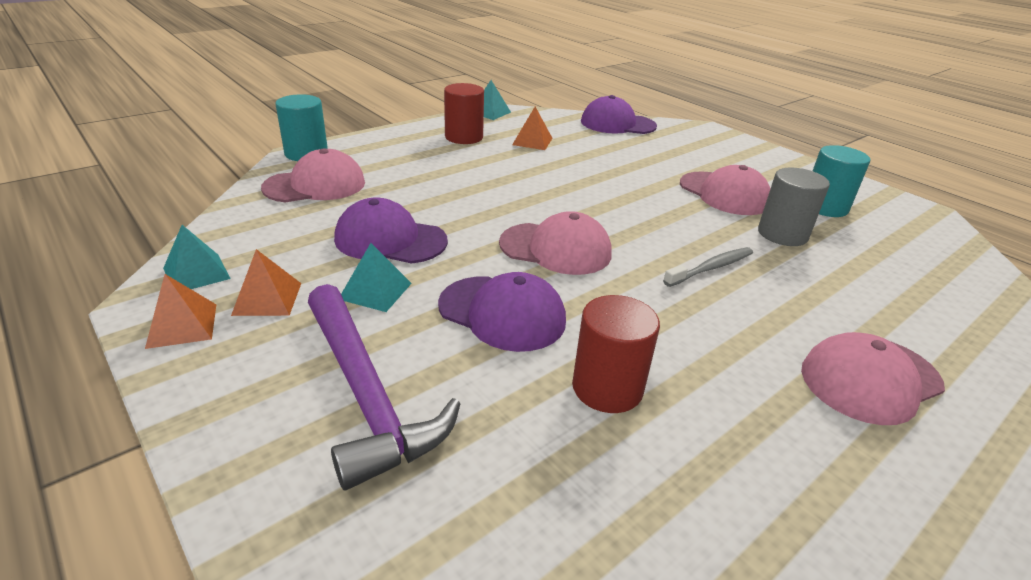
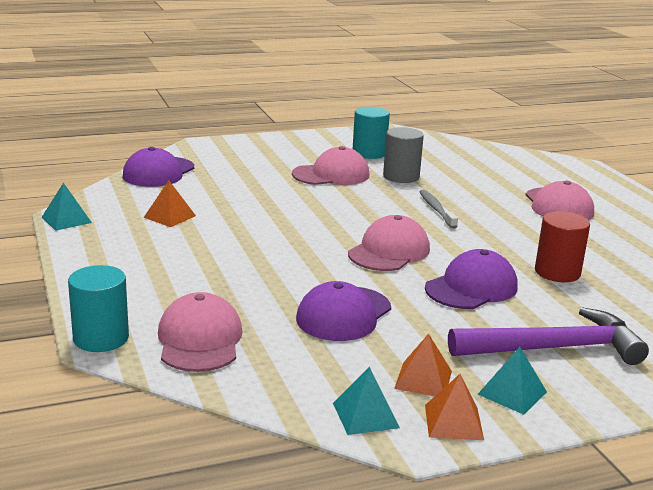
camera: 70 degrees left, 10 degrees down
turquoise pyramid [341,243,412,312] -> turquoise pyramid moved to [478,347,547,415]
red cylinder [444,83,484,144] -> none

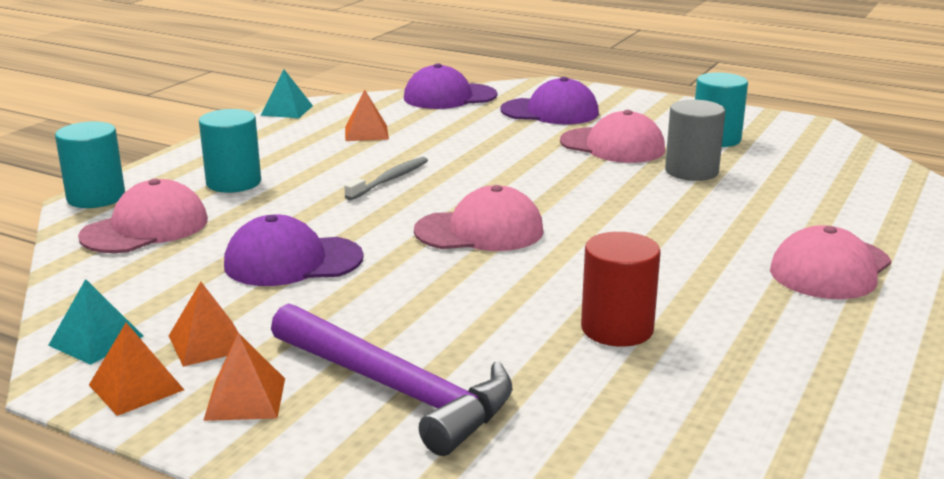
camera: 50 degrees right, 0 degrees up
grey toothbrush [419,190,458,229] -> grey toothbrush moved to [345,157,428,200]
purple cap [425,249,517,309] -> purple cap moved to [501,77,599,124]
turquoise pyramid [478,347,547,415] -> orange pyramid [203,333,285,421]
none -> turquoise cylinder [199,109,261,193]

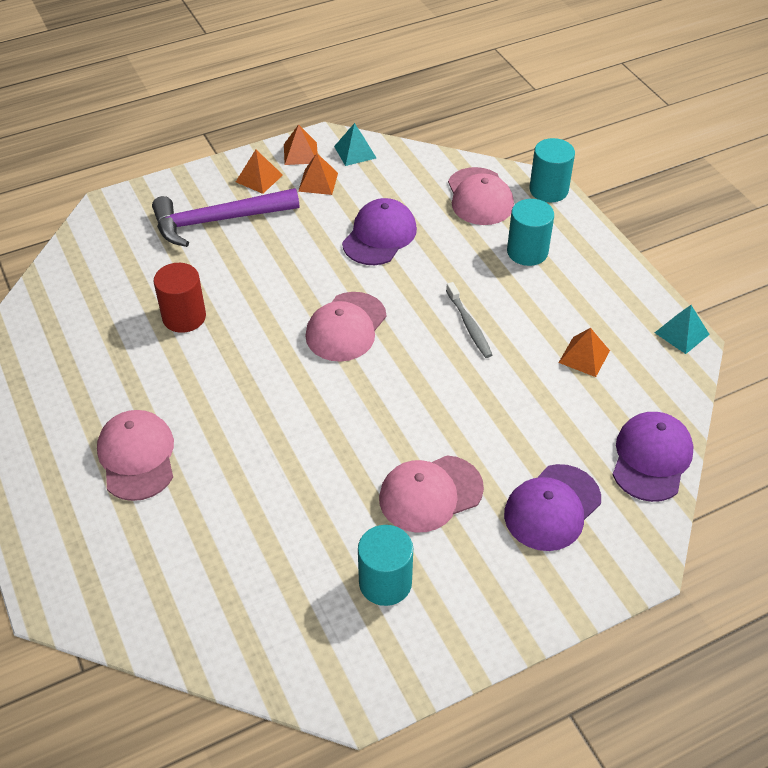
camera: 125 degrees right, 25 degrees up
grey cylinder [665,100,726,181] -> none

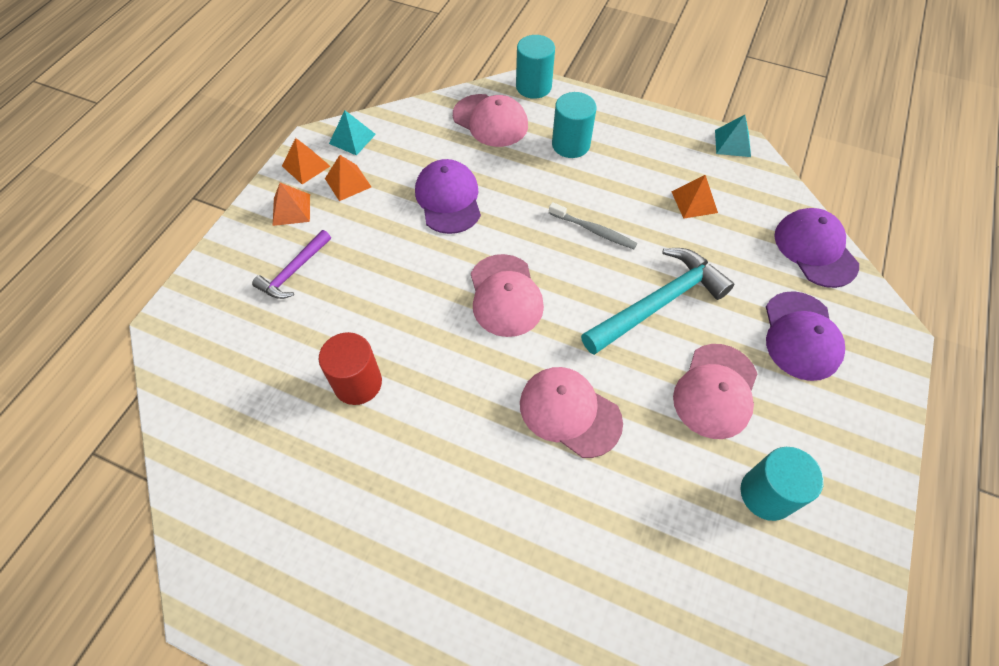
camera: 40 degrees left, 10 degrees up
pink cap [97,410,174,501] -> pink cap moved to [520,367,623,458]
purple hammer [152,188,299,247] -> purple hammer [252,230,331,299], size x0.57
none -> turquoise hammer [581,248,734,355]

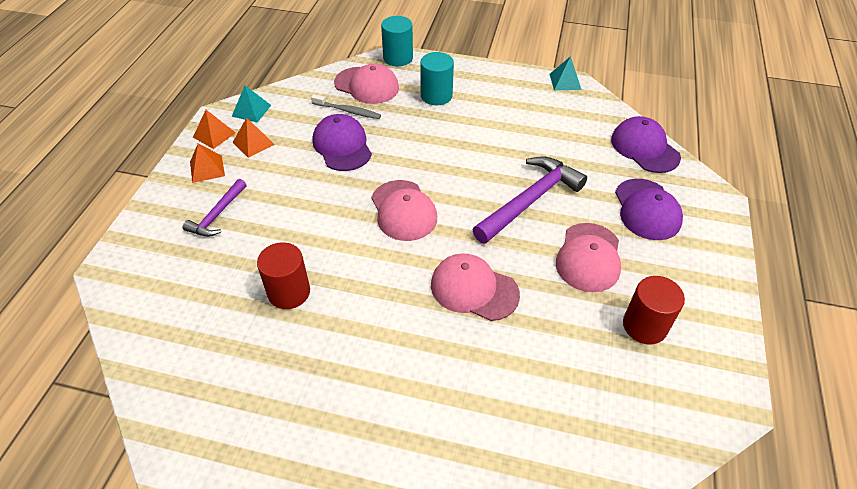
camera: 10 degrees left, 10 degrees down
grey toothbrush [549,202,637,249] -> grey toothbrush moved to [311,94,381,119]
turquoise hammer [581,248,734,355] -> purple hammer [473,157,587,244]
orange pyramid [671,175,718,219] -> none
turquoise cylinder [740,447,824,521] -> red cylinder [623,276,685,345]

